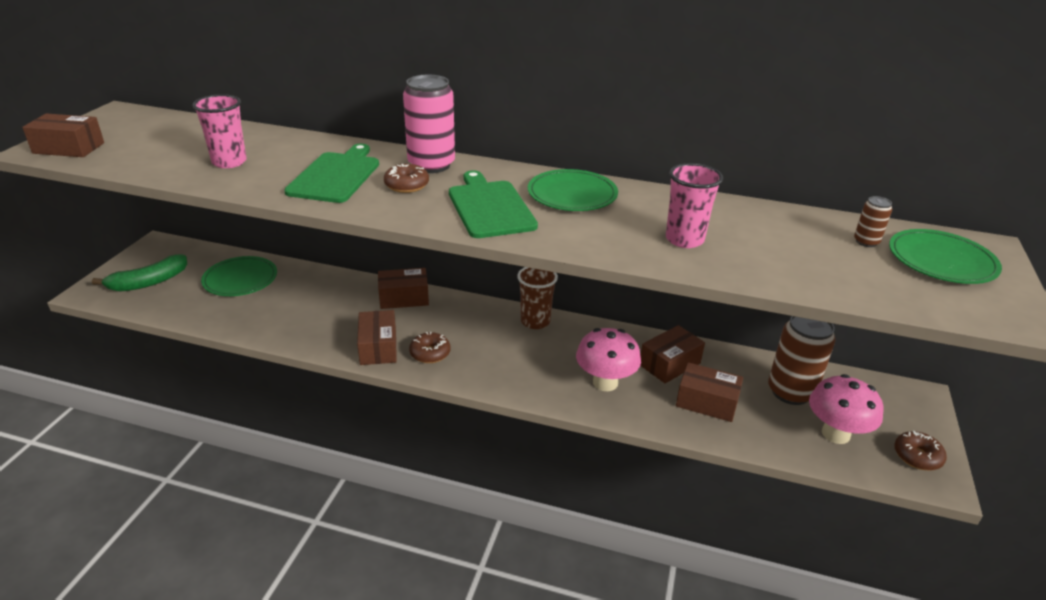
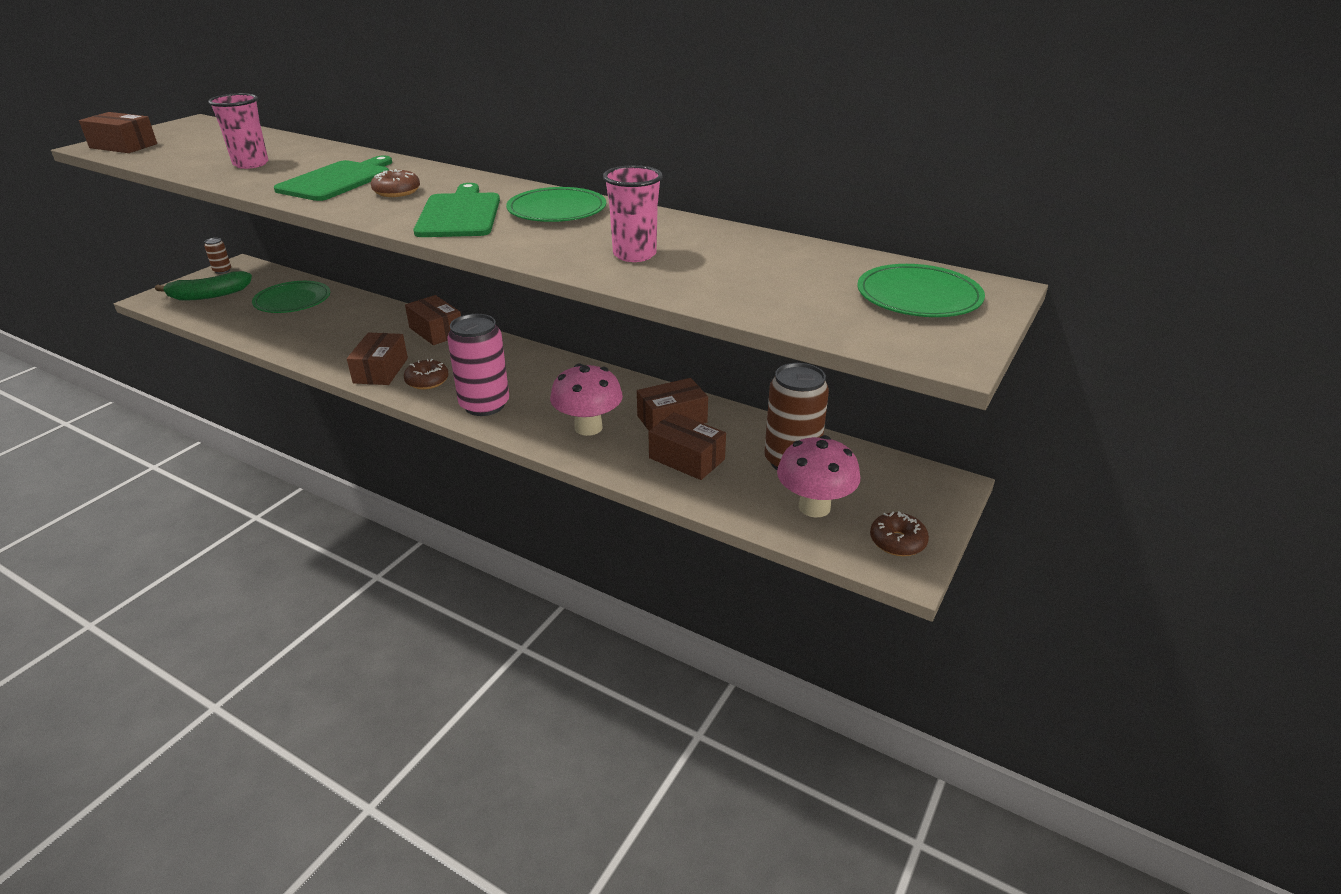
camera: 15 degrees right, 0 degrees up
brown box [378,268,429,309] -> brown box turned 45 degrees clockwise [405,295,461,345]
pink can [403,75,455,173] -> pink can moved to [447,314,509,416]
brown cup [517,267,558,329] -> none
brown can [854,196,892,247] -> brown can moved to [204,238,231,274]

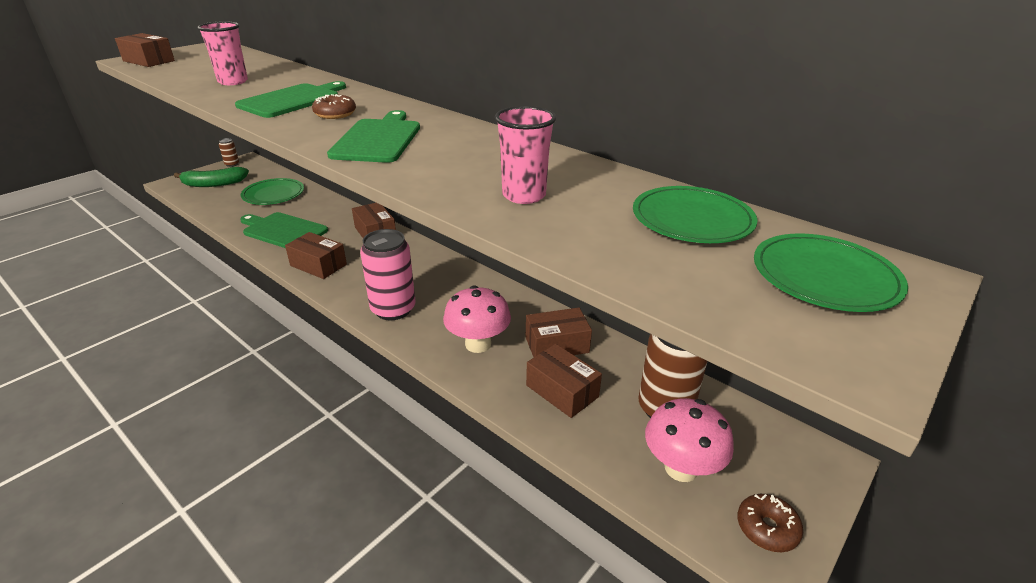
camera: 10 degrees right, 0 degrees up
brown box [347,333,408,385] -> brown box turned 75 degrees counterclockwise [285,232,347,279]
brown donut [404,359,449,390] -> none
green plate [506,187,606,222] -> green plate moved to [633,186,758,243]
none -> green cutting board [240,212,328,248]

